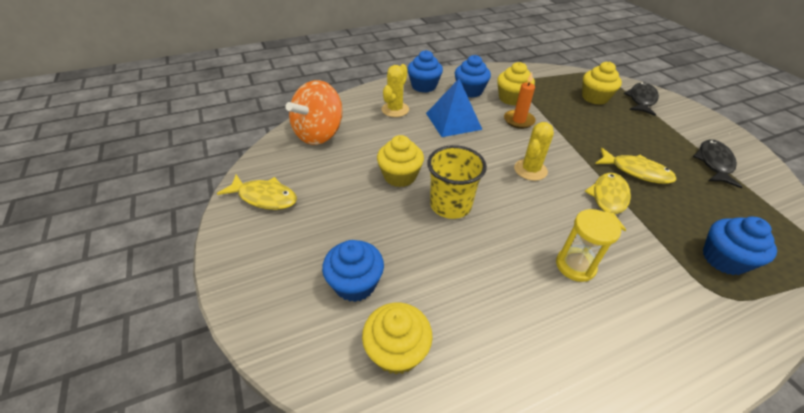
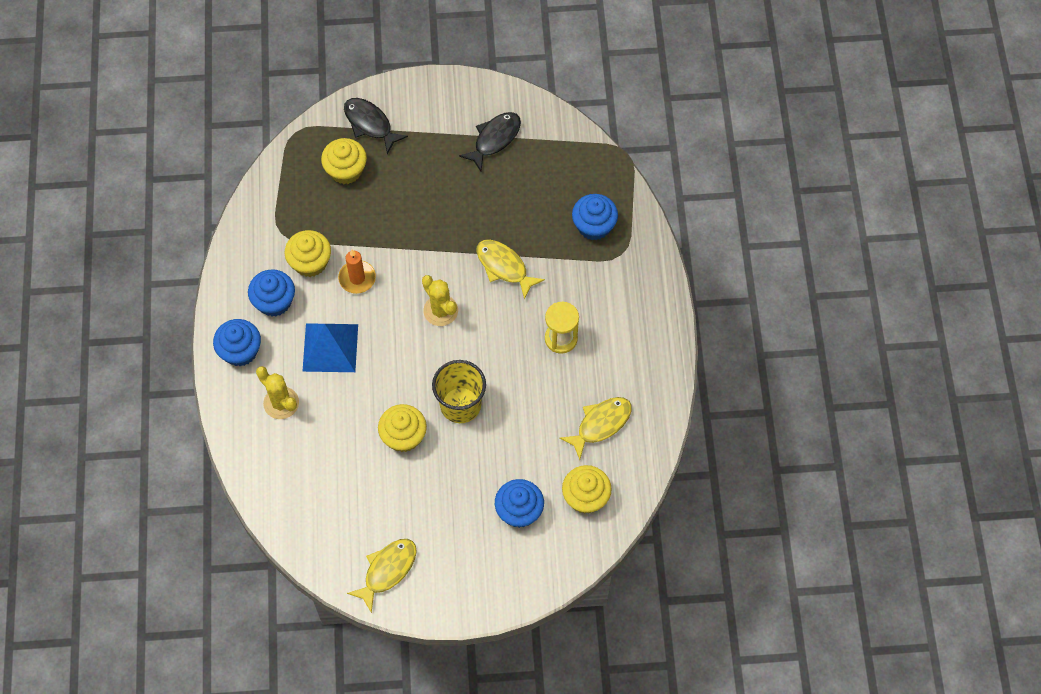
camera: 70 degrees left, 20 degrees up
orange spinning top [285,80,343,145] -> none
yellow fish [595,148,677,184] -> yellow fish moved to [560,397,632,460]
black fish [693,139,742,188] -> black fish turned 90 degrees clockwise [459,112,521,171]

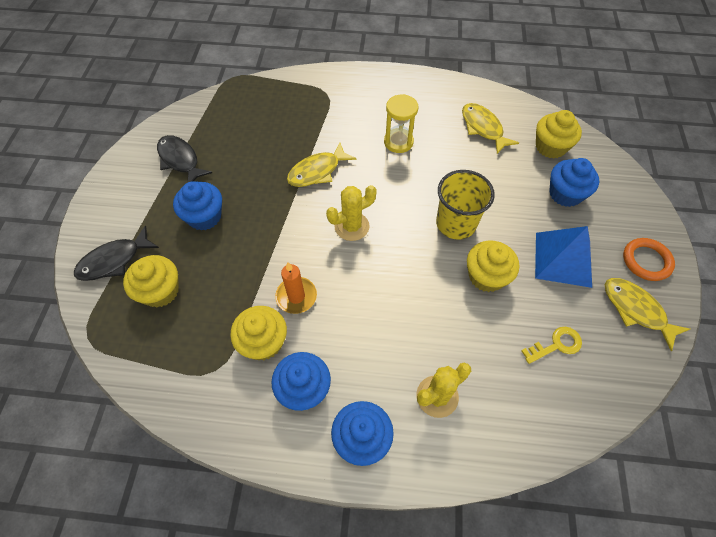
camera: 80 degrees left, 5 degrees down
blue pyramid [302,324,358,372] -> blue pyramid moved to [535,226,592,288]
blue cupcake [572,194,618,240] -> blue cupcake moved to [173,181,222,230]
none -> yellow key [521,327,582,364]
none -> orange ring [623,238,675,281]

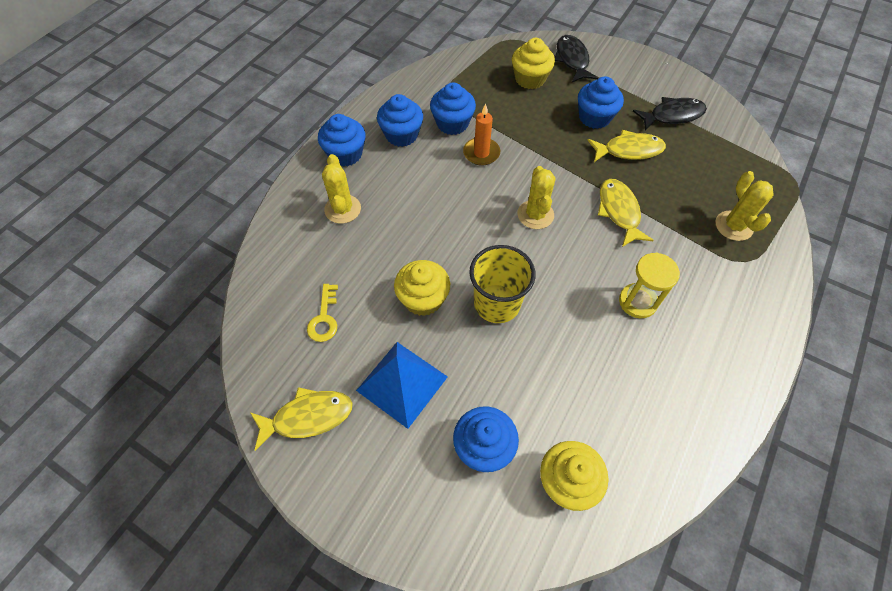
camera: 115 degrees right, 0 degrees up
yellow cupcake [230,306,287,360] -> blue cupcake [430,83,476,135]
yellow fish [462,103,519,154] -> yellow fish moved to [587,130,666,162]
orange ring [623,238,675,281] -> none
none -> yellow cactus [716,171,774,241]

